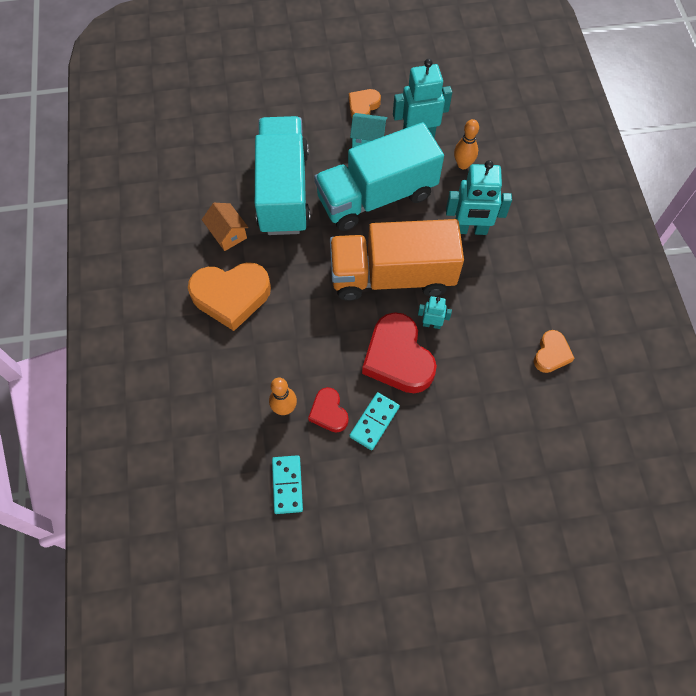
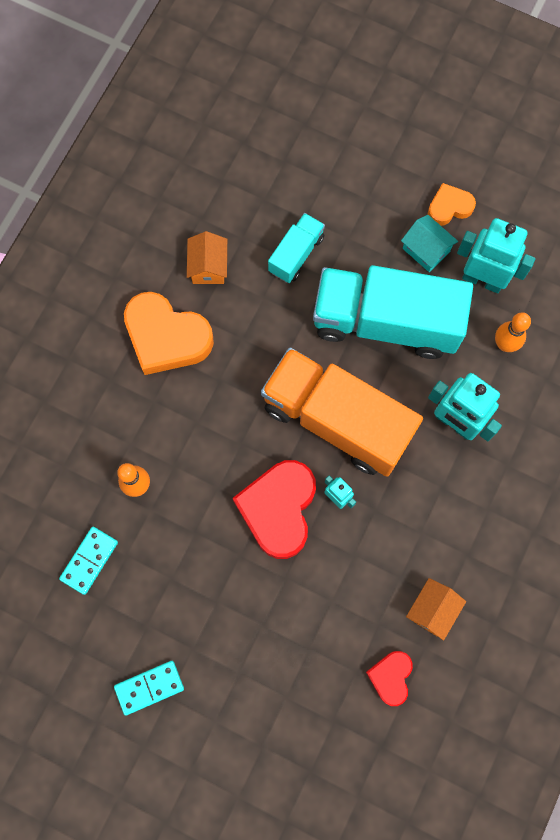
camera: 35 degrees right, 10 degrees up
turquoise truck [255,116,311,235] -> turquoise truck [268,213,325,283], size x0.47
red heart [308,387,349,433] -> red heart moved to [366,651,413,706]
turquoise domino [349,392,400,450] -> turquoise domino moved to [114,661,184,716]
orange heart [534,330,575,373] -> orange house [406,578,466,641]

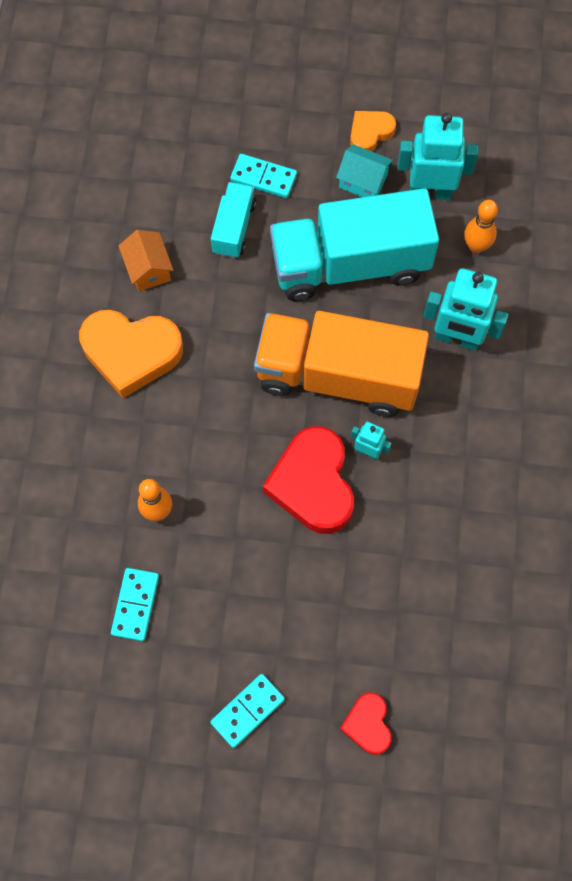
camera: 20 degrees left, 5 degrees down
red heart [366,651,413,706] -> red heart moved to [340,693,392,755]
orange house [406,578,466,641] -> none
none -> turquoise domino [230,154,297,198]

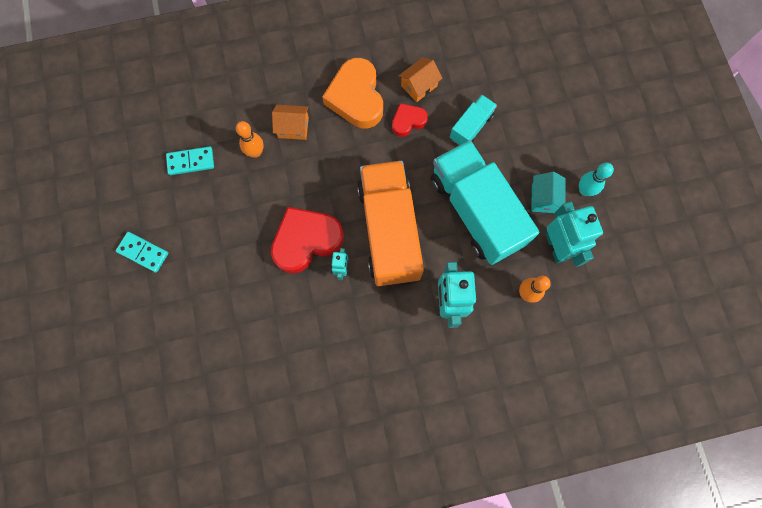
camera: 70 degrees right, 5 degrees up
turquoise truck [211,182,256,258] -> turquoise truck turned 45 degrees counterclockwise [450,95,497,145]
turquoise domino [230,154,297,198] -> none
red heart [340,693,392,755] -> red heart moved to [392,103,428,137]
orange heart [350,111,396,152] -> turquoise bowling pin [579,163,614,196]
none -> orange house [272,105,309,140]

